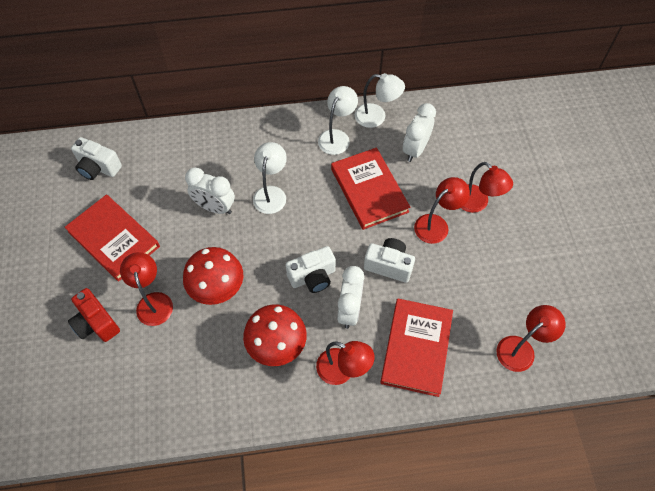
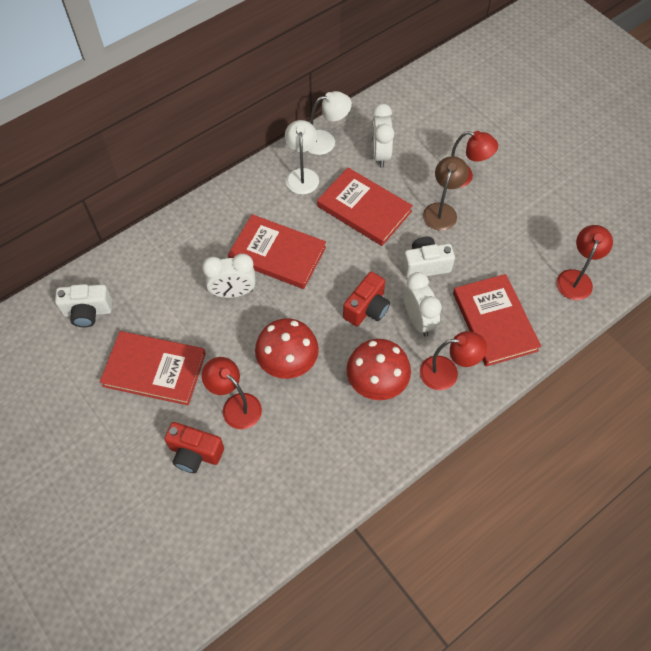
camera: 30 degrees left, 0 degrees up
white lamp [253,142,287,214] -> red book [228,214,326,289]
white camera [286,246,336,293] -> red camera [343,272,390,326]
red lamp [414,177,470,244] -> brown lamp [423,156,469,231]

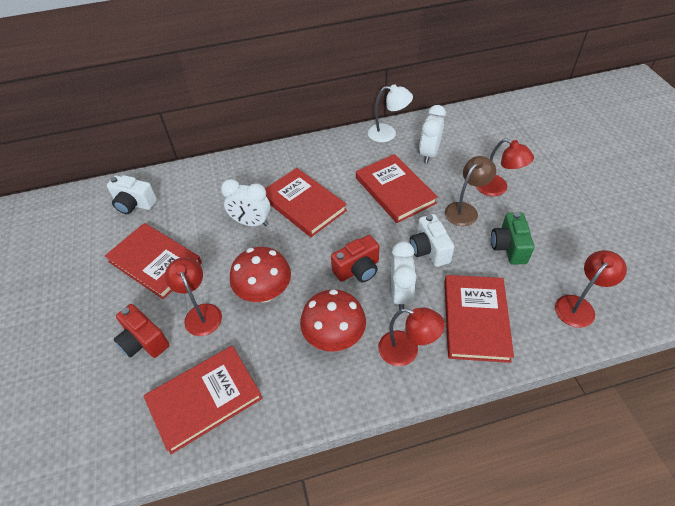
camera: 25 degrees right, 10 degrees down
white lamp [285,120,319,194] -> none
white camera [403,236,455,279] -> white camera turned 120 degrees counterclockwise [410,214,454,267]
none -> red book [143,346,263,454]
none -> green camera [491,212,534,265]

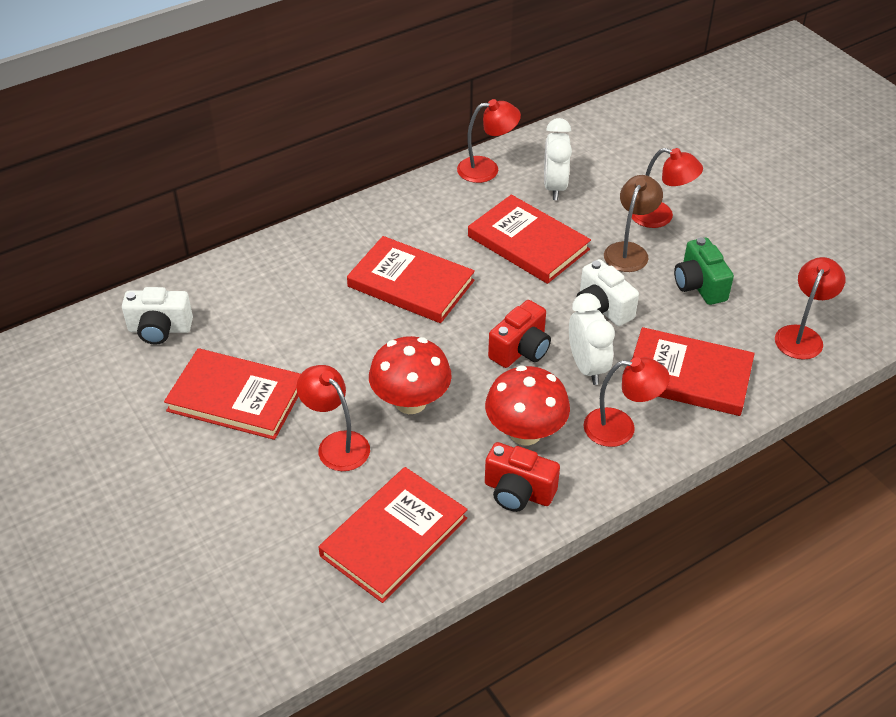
camera: 20 degrees left, 5 degrees down
red camera [114,304,169,358] -> red camera moved to [485,442,560,512]
white clock [221,179,270,226] -> none
white lamp [368,84,413,142] -> red lamp [457,99,521,183]
red book [445,275,514,363] -> red book turned 60 degrees counterclockwise [632,327,755,416]

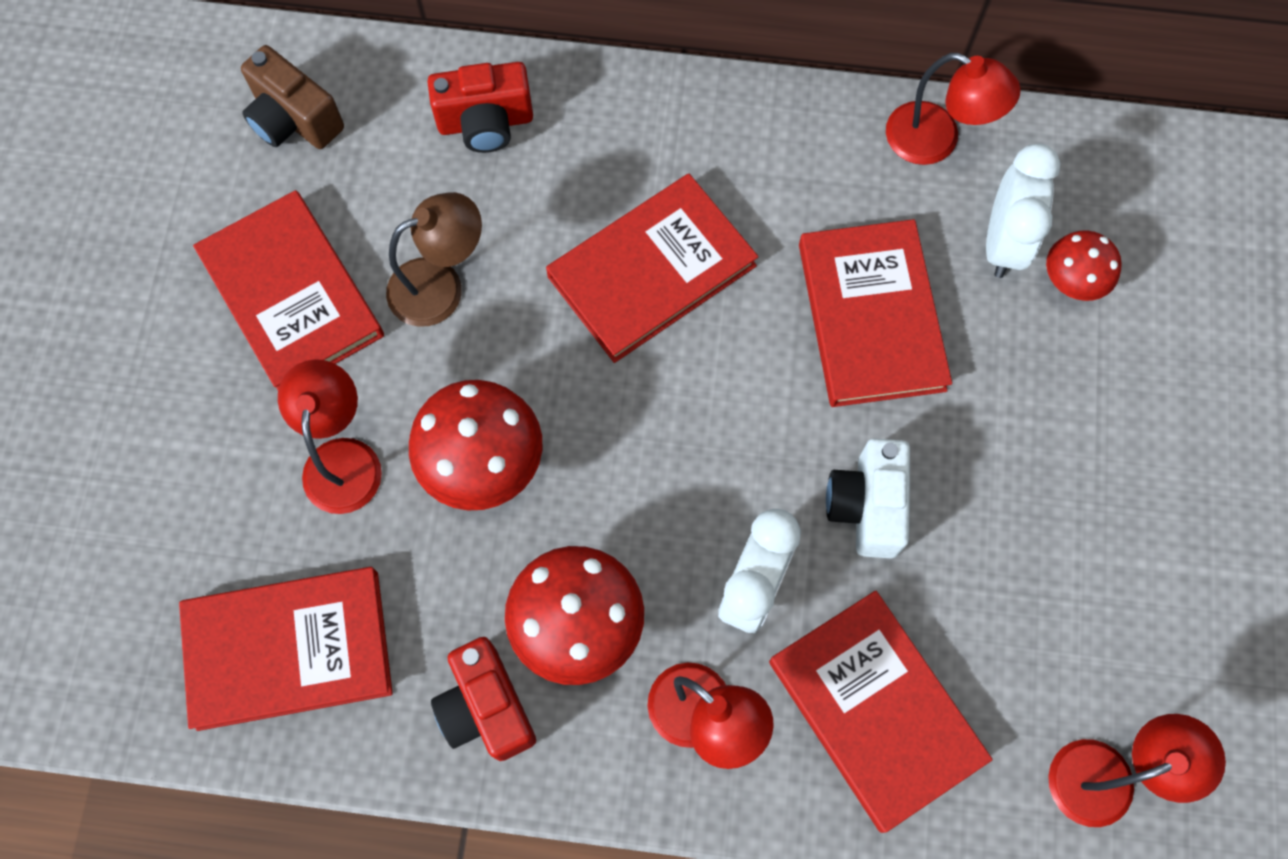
camera: 40 degrees right, 25 degrees up
white camera [122,287,193,345] -> brown camera [241,45,344,149]
red book [347,236,475,323] -> red book turned 75 degrees clockwise [546,174,758,363]
red camera [488,300,551,368] -> red camera moved to [427,62,533,153]
white clock [544,118,572,200] -> white clock turned 150 degrees clockwise [986,144,1061,278]
brown lamp [604,175,663,272] -> brown lamp moved to [386,192,482,327]
red lamp [632,148,703,228] -> none
green camera [674,237,734,305] -> none
none -> red mushroom [1046,230,1122,301]

